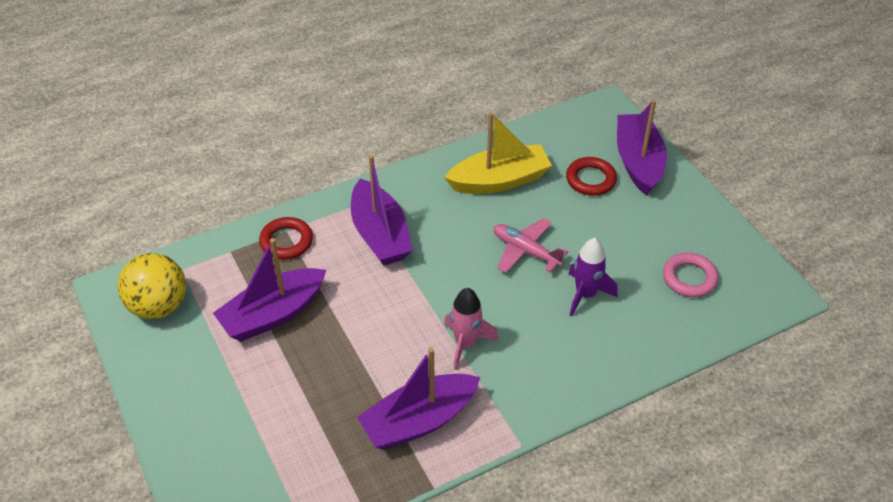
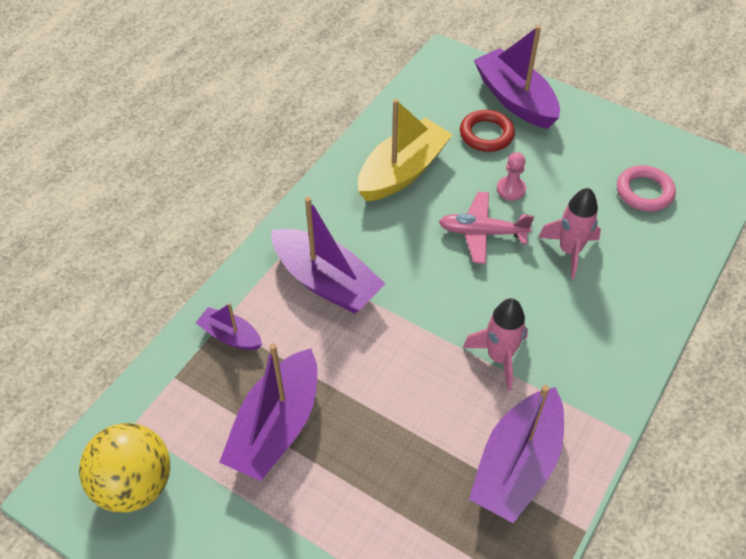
camera: 30 degrees left, 5 degrees up
red ring [259,217,313,260] -> purple boat [196,303,262,350]
purple rocket [569,238,618,316] -> pink rocket [538,188,601,279]
none -> pink pawn [497,152,526,200]

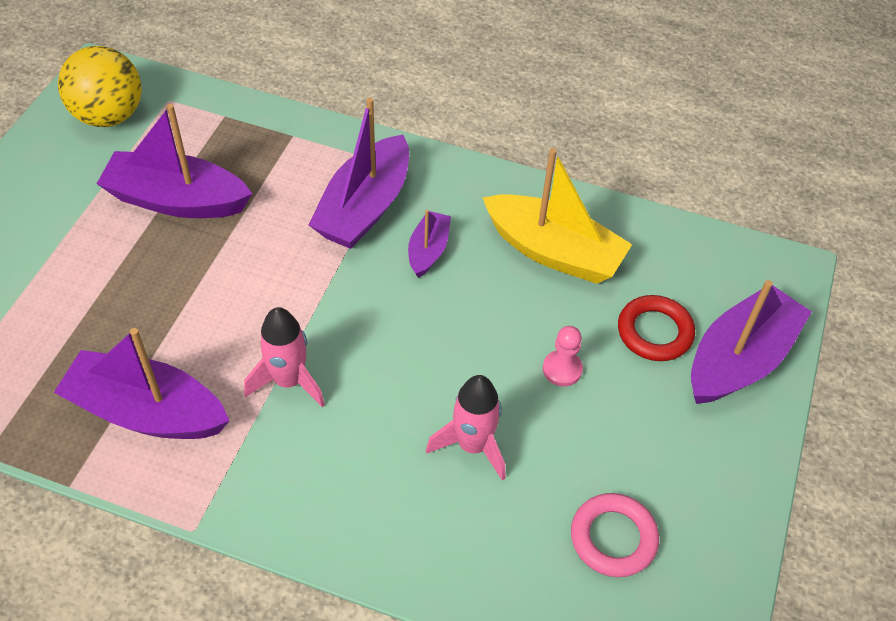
camera: 75 degrees right, 0 degrees up
purple boat [196,303,262,350] -> purple boat moved to [408,210,451,278]
pink plane [439,192,534,264] -> none

